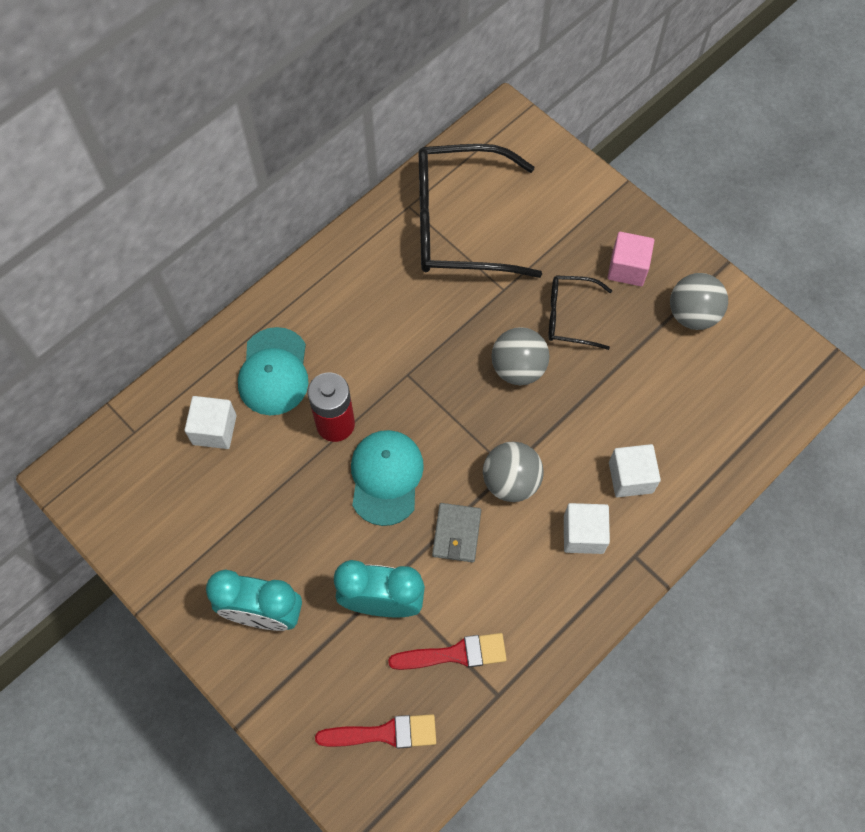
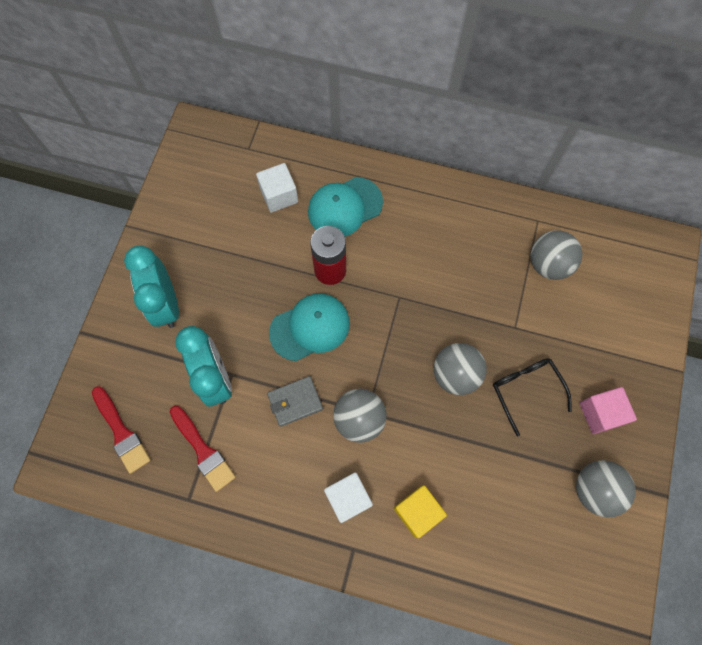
camera: 60 degrees right, 5 degrees up
black glasses [419,144,542,278] -> grey ball [531,230,582,280]
white cube [609,444,661,497] -> yellow cube [394,485,447,538]

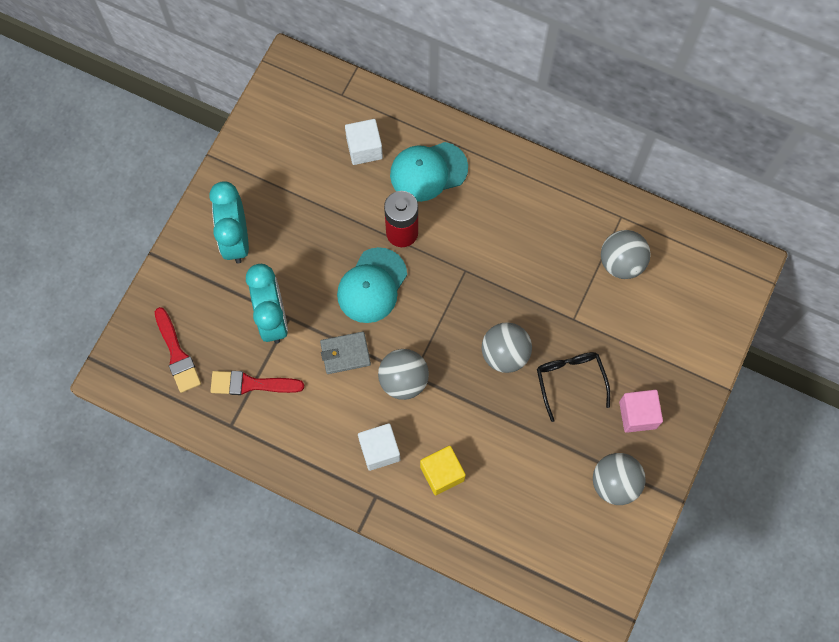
camera: 10 degrees right, 0 degrees up
red brush [170,406,236,492] -> red brush turned 120 degrees clockwise [211,371,304,395]
turquoise cap [269,294,350,361] -> turquoise cap turned 135 degrees clockwise [337,247,407,323]

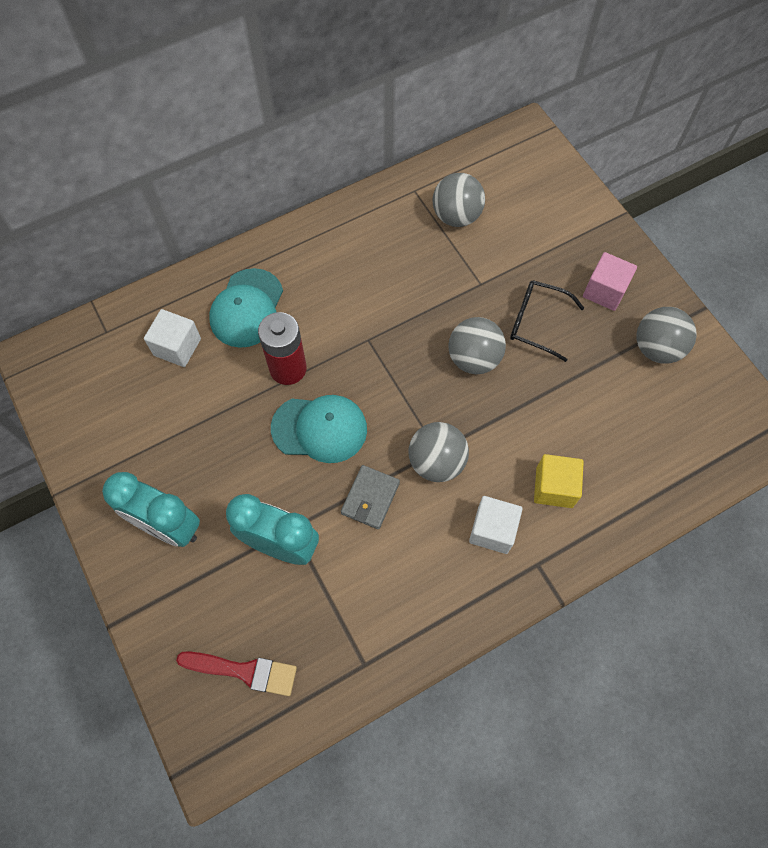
camera: 55 degrees left, 5 degrees down
red brush [211,371,304,395] -> none
turquoise cap [337,247,407,323] -> turquoise cap turned 60 degrees counterclockwise [271,395,367,463]

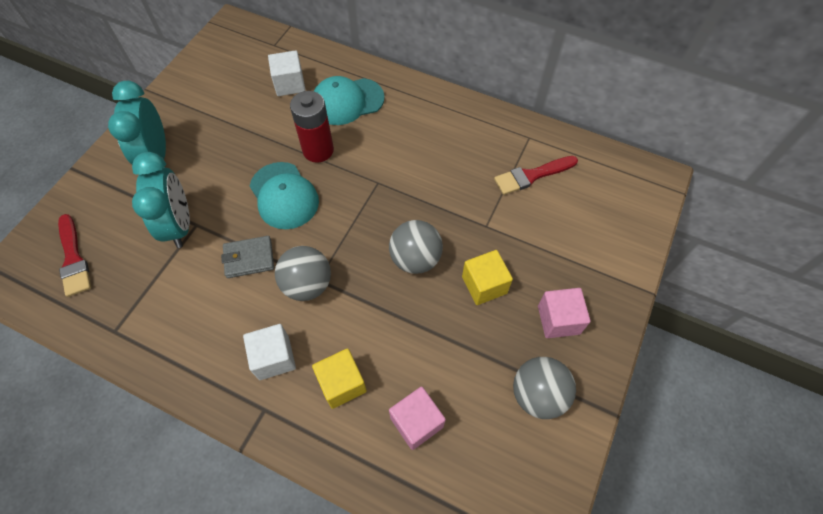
camera: 55 degrees right, 5 degrees down
grey ball [433,173,485,227] -> red brush [494,156,578,195]
black glasses [510,280,584,362] -> yellow cube [462,250,513,305]
none -> pink cube [389,387,446,450]

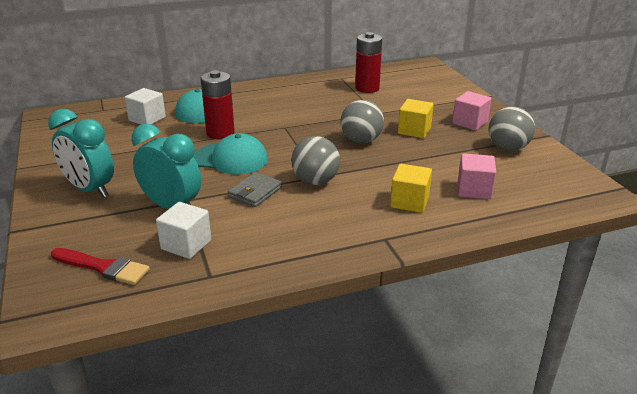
camera: 45 degrees left, 30 degrees down
white cube [243,324,296,380] -> white cube moved to [156,202,211,259]
red brush [494,156,578,195] -> red battery [355,32,382,93]

